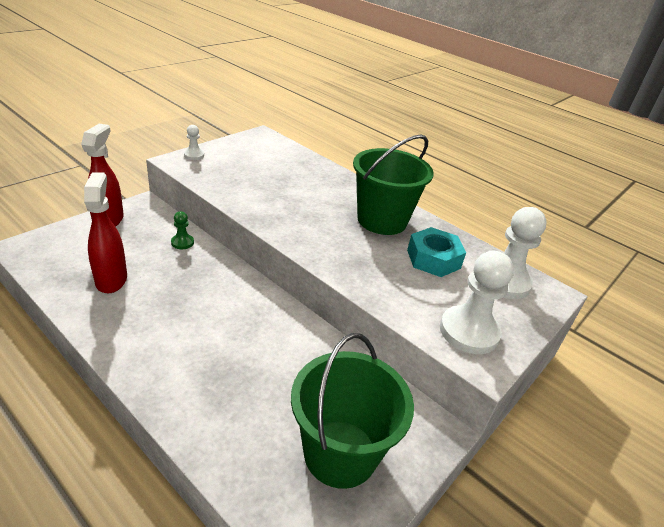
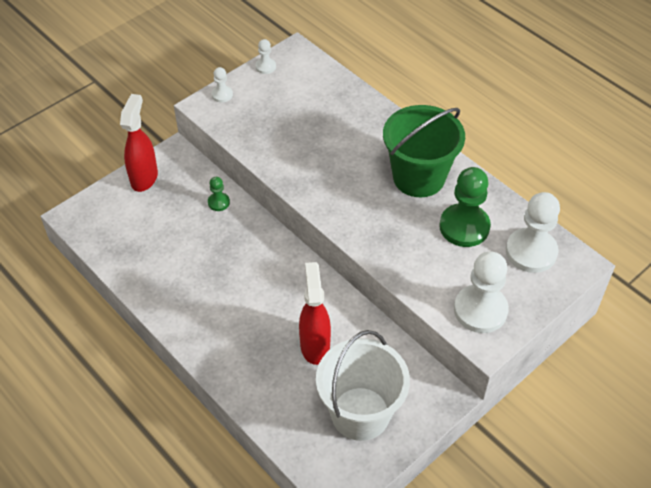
camera: 10 degrees right, 15 degrees up
red spray bottle [84,172,127,293] -> red spray bottle moved to [299,262,331,365]
green bucket [291,333,414,489] -> white bucket [316,330,410,441]
turquoise nut [407,227,466,277] -> green pawn [439,167,491,247]
none -> white pawn [255,39,276,74]

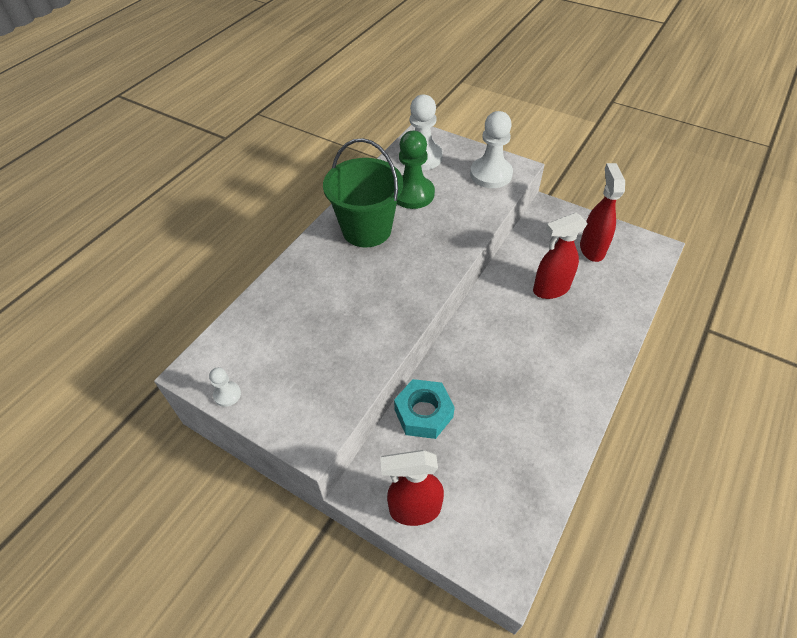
camera: 105 degrees left, 0 degrees up
green pawn [208,177,230,211] -> turquoise nut [394,379,455,439]
white pawn [212,67,233,103] -> none
white bucket [316,330,410,441] -> red spray bottle [580,163,625,262]

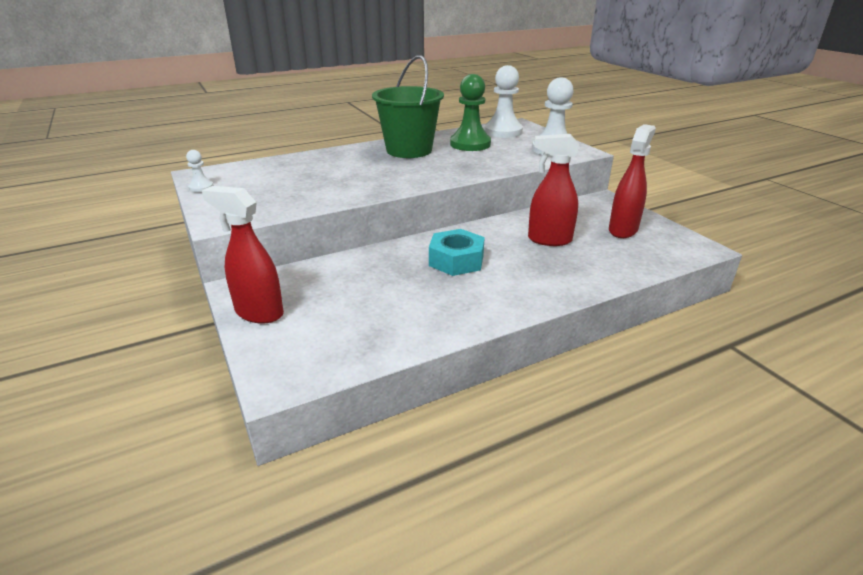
camera: 30 degrees right, 20 degrees down
turquoise nut [394,379,455,439] -> turquoise nut moved to [429,229,485,276]

